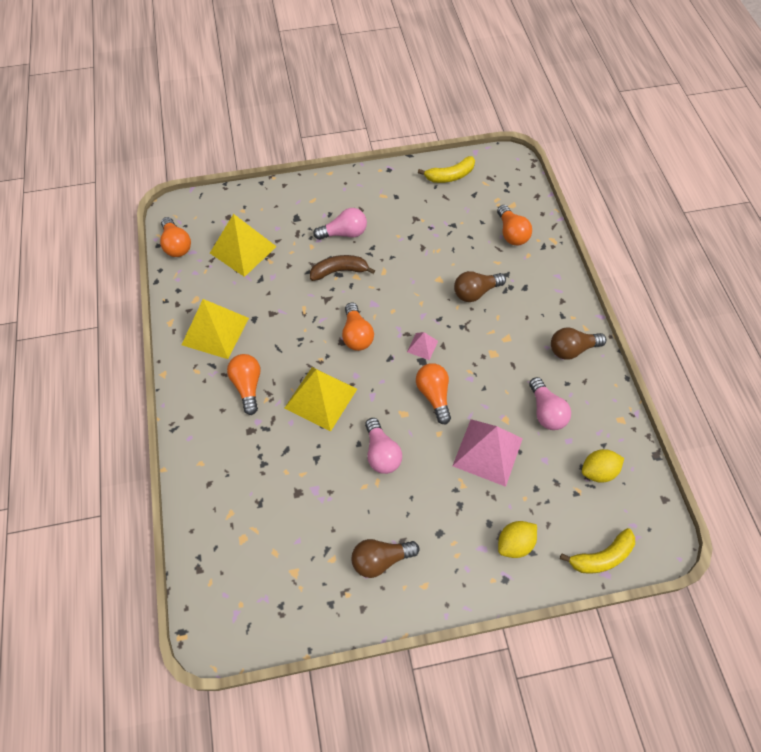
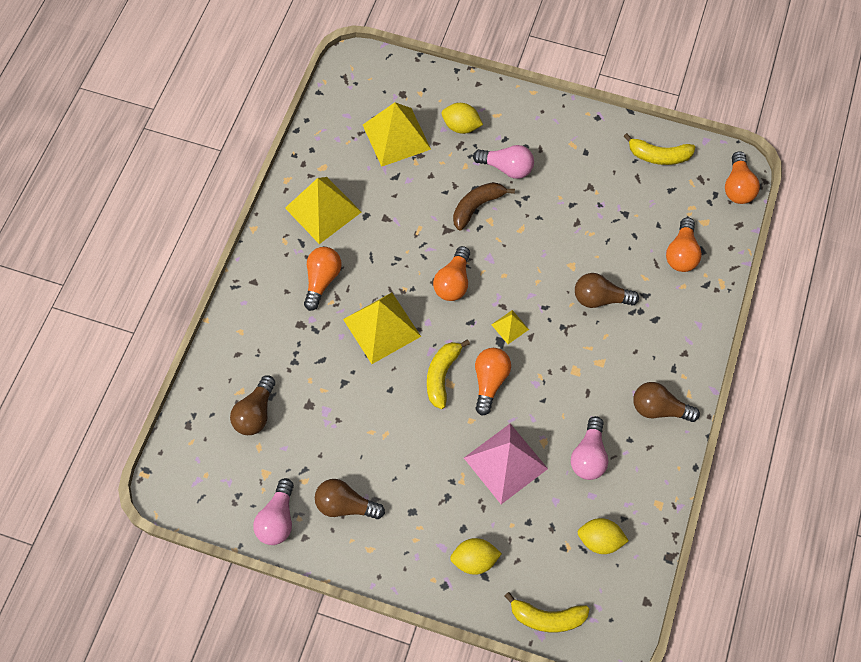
camera: 30 degrees right, 5 degrees up
orange light bulb [160,217,191,257] -> orange light bulb moved to [725,151,760,204]
brown banana [310,255,375,281] -> brown banana turned 60 degrees counterclockwise [453,182,515,231]
pink light bulb [365,418,402,474] -> pink light bulb moved to [253,478,294,545]
pink pyramid [407,332,438,360] -> yellow pyramid [491,310,529,344]
none -> brown light bulb [230,376,275,435]
none -> yellow banana [427,340,470,409]
none -> yellow lemon [442,103,483,134]

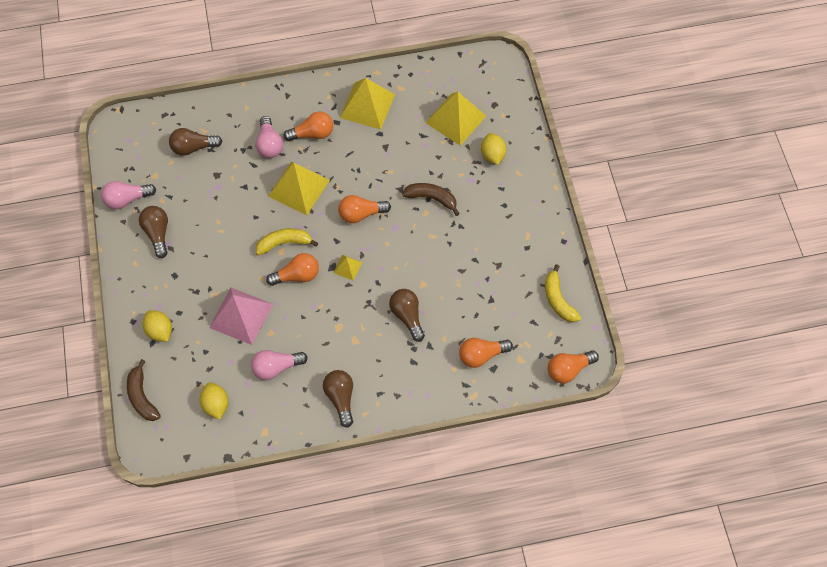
camera: 60 degrees right, 0 degrees up
pink light bulb [473,145,534,179] -> pink light bulb moved to [255,116,283,158]
yellow banana [505,592,589,632] -> brown banana [127,359,161,421]

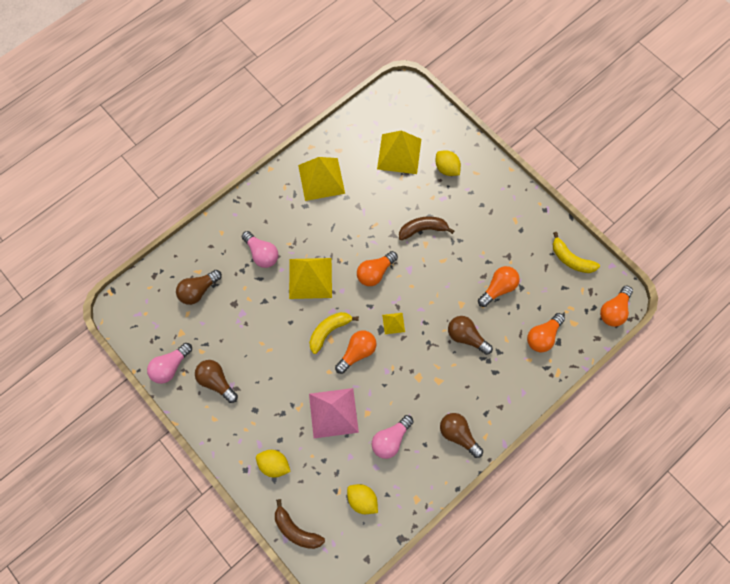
camera: 30 degrees left, 5 degrees up
orange light bulb [284,112,333,141] -> orange light bulb moved to [478,266,520,307]

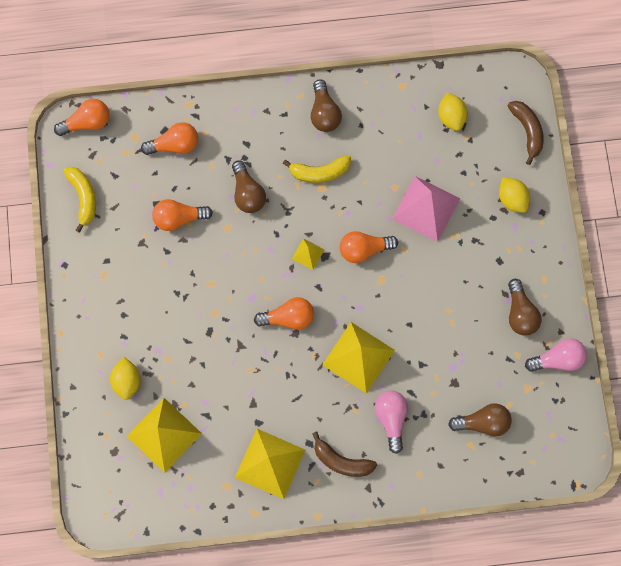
camera: 145 degrees left, 5 degrees up
yellow banana [309,312,359,354] -> yellow banana moved to [282,155,351,183]
pink light bulb [371,415,414,459] -> none
brown banana [399,217,454,240] -> brown banana moved to [312,431,377,477]

